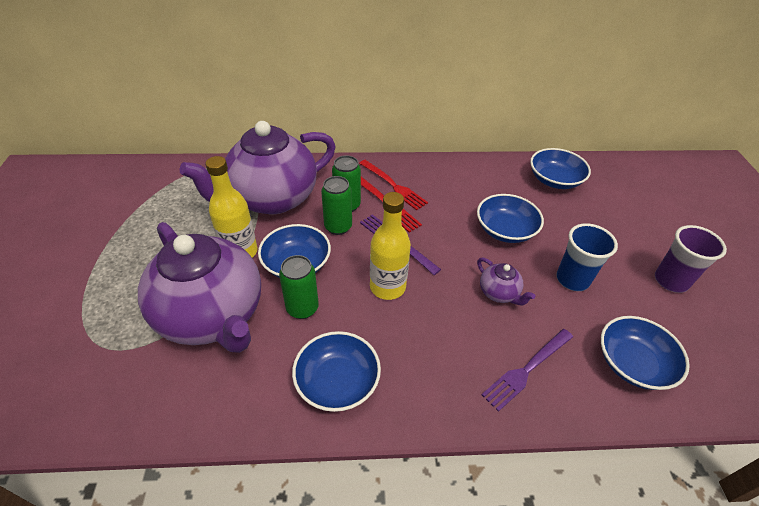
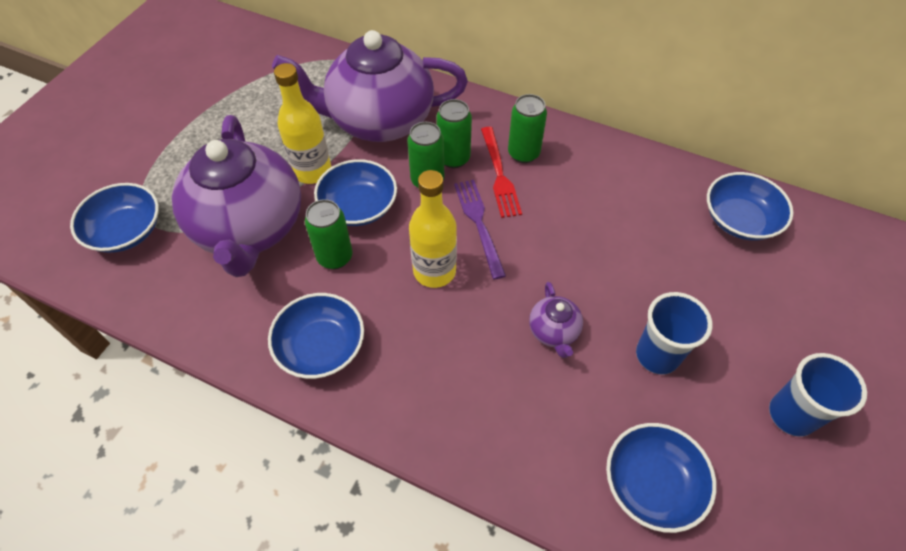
camera: 30 degrees right, 10 degrees up
red fork [359,160,428,210] -> green can [508,94,547,163]
blue bowl [477,194,544,243] -> blue bowl moved to [70,183,159,253]
purple fork [482,329,573,412] -> none
purple cup [655,225,727,293] -> blue cup [769,353,867,437]

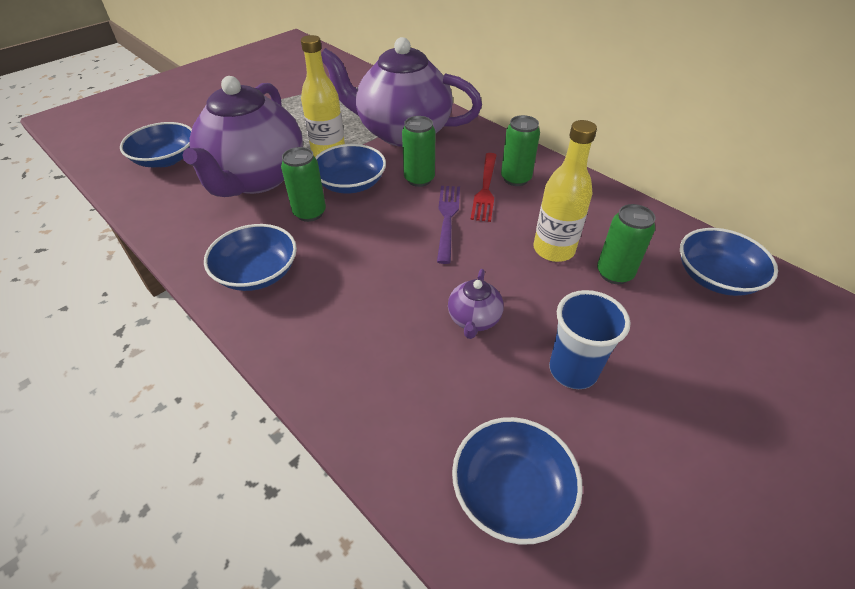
camera: 20 degrees right, 10 degrees down
yellow bottle [409,170,457,288] -> yellow bottle moved to [534,120,597,262]
green can [436,99,472,168] -> green can moved to [597,204,656,284]
blue cup [769,353,867,437] -> none

